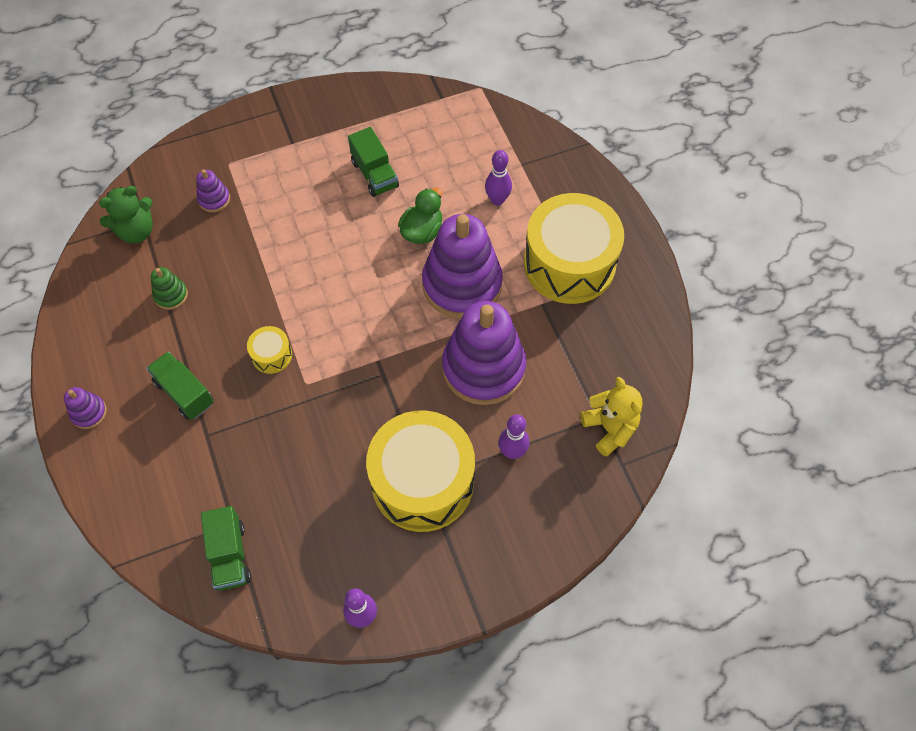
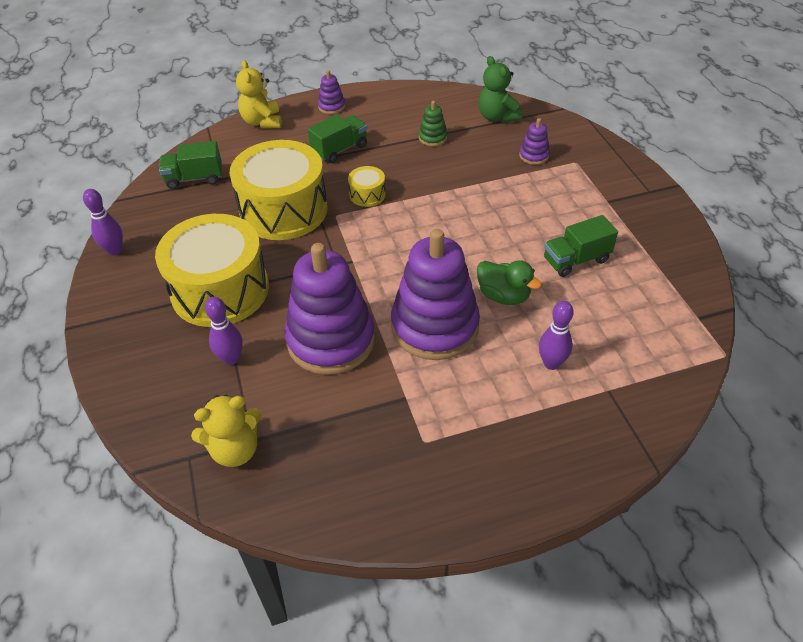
camera: 95 degrees right, 15 degrees down
yellow drum [524,193,624,304] -> yellow drum moved to [230,140,328,240]
none -> yellow teddy bear [236,60,282,128]

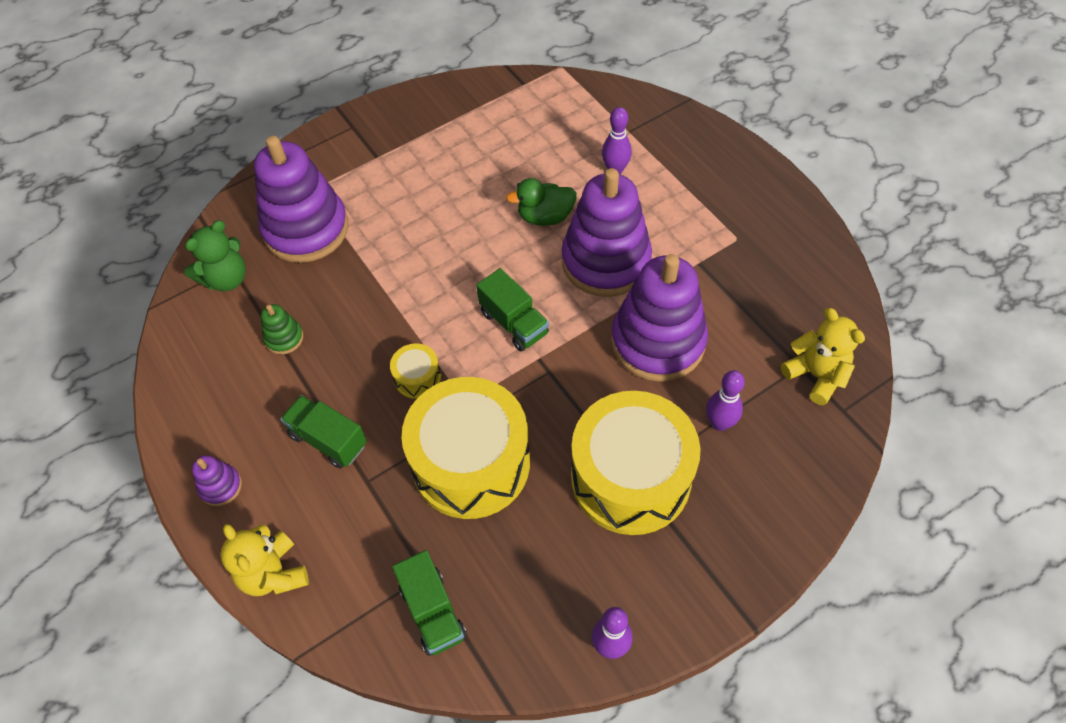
camera: 105 degrees left, 10 degrees up
yellow teddy bear [236,60,282,128] -> yellow teddy bear turned 90 degrees clockwise [220,524,309,596]
green duck [477,260,542,305] -> green duck turned 120 degrees counterclockwise [506,178,577,226]
purple stacking toy [519,118,550,165] -> purple stacking toy [254,136,349,263], size x2.37
green truck [544,215,618,277] -> green truck moved to [476,268,549,351]

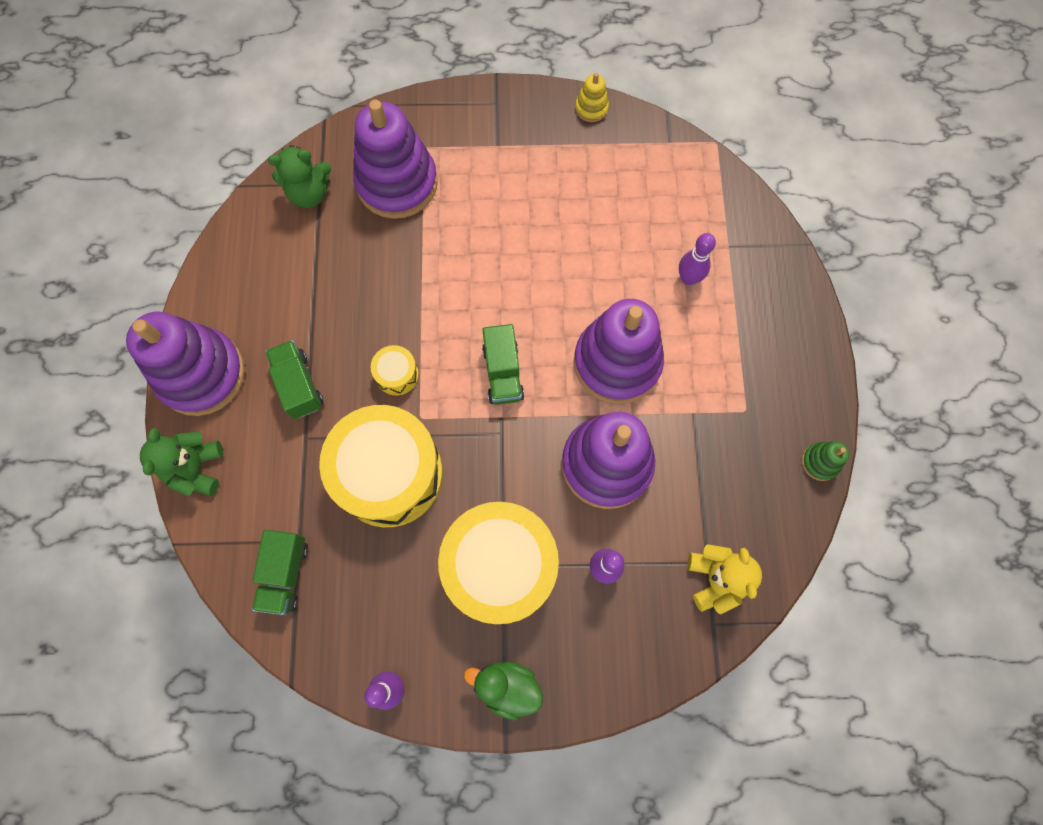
camera: 30 degrees right, 15 degrees up
purple stacking toy [192,455,242,506] -> purple stacking toy [126,312,245,416], size x2.37
yellow teddy bear [220,524,309,596] -> green teddy bear [140,428,223,496]
green stacking toy [261,304,304,354] -> green stacking toy moved to [802,442,849,481]
green duck [506,178,577,226] -> green duck moved to [464,661,543,721]
none -> yellow stacking toy [575,73,609,122]

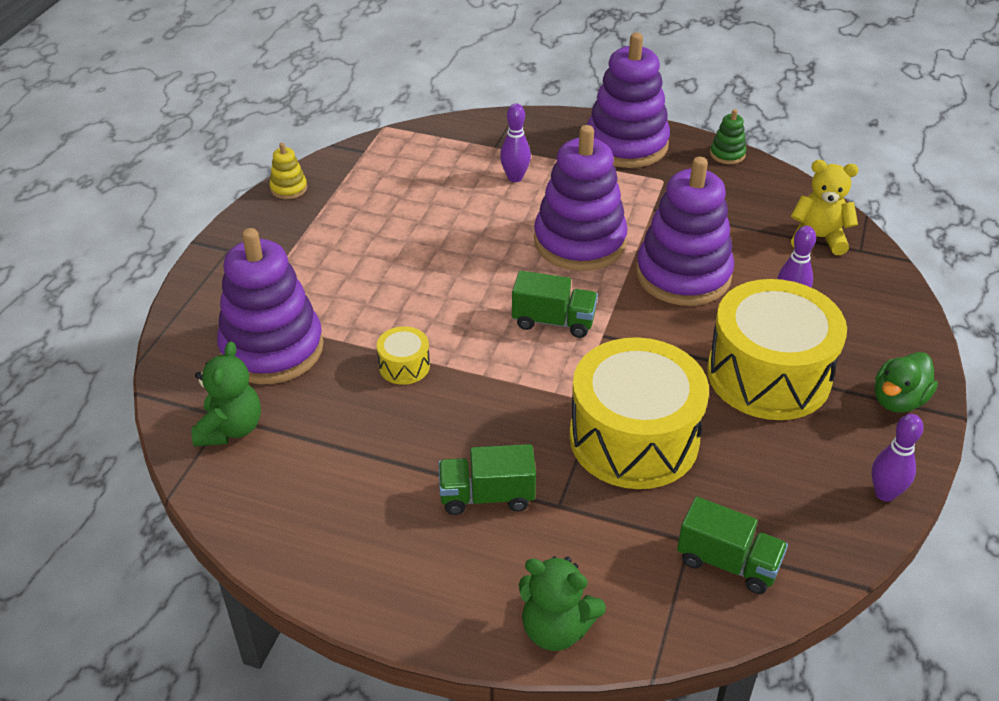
camera: 70 degrees left, 30 degrees down
purple stacking toy [126,312,245,416] -> purple stacking toy moved to [587,33,670,168]
yellow drum [371,345,419,395] -> yellow drum moved to [377,326,430,385]

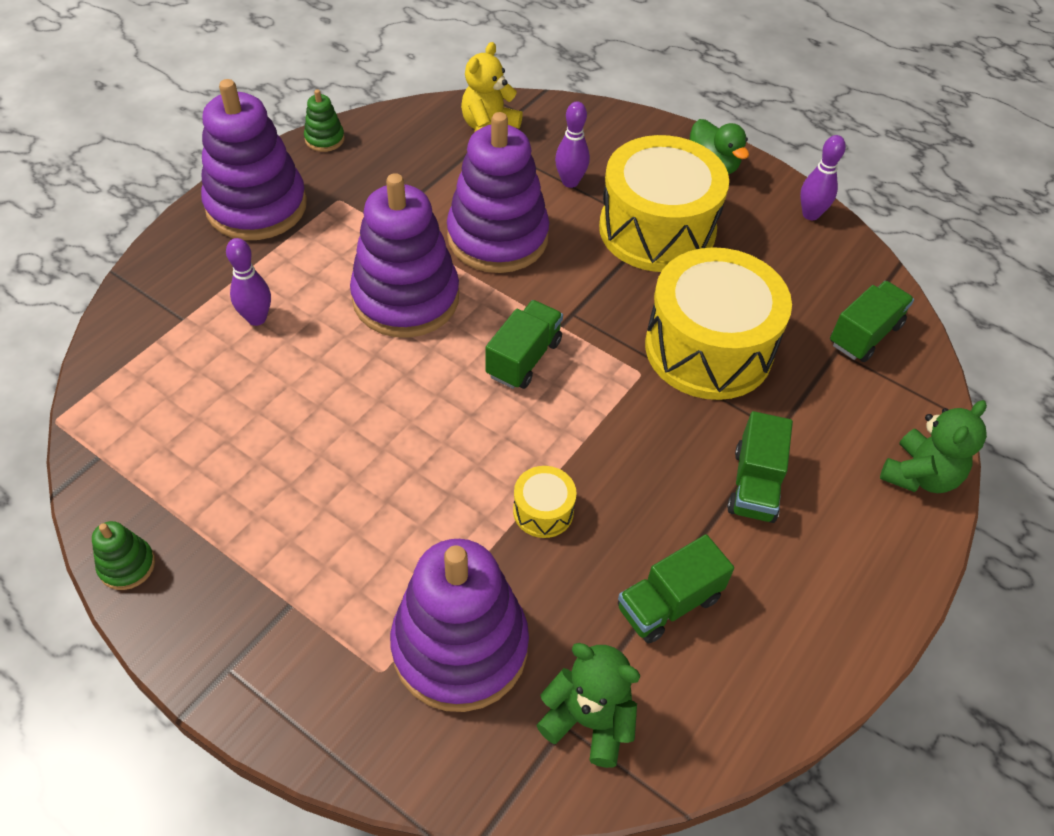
camera: 75 degrees left, 10 degrees up
yellow stacking toy [269,143,307,199] -> green stacking toy [92,521,155,590]
none -> green truck [618,534,734,643]

